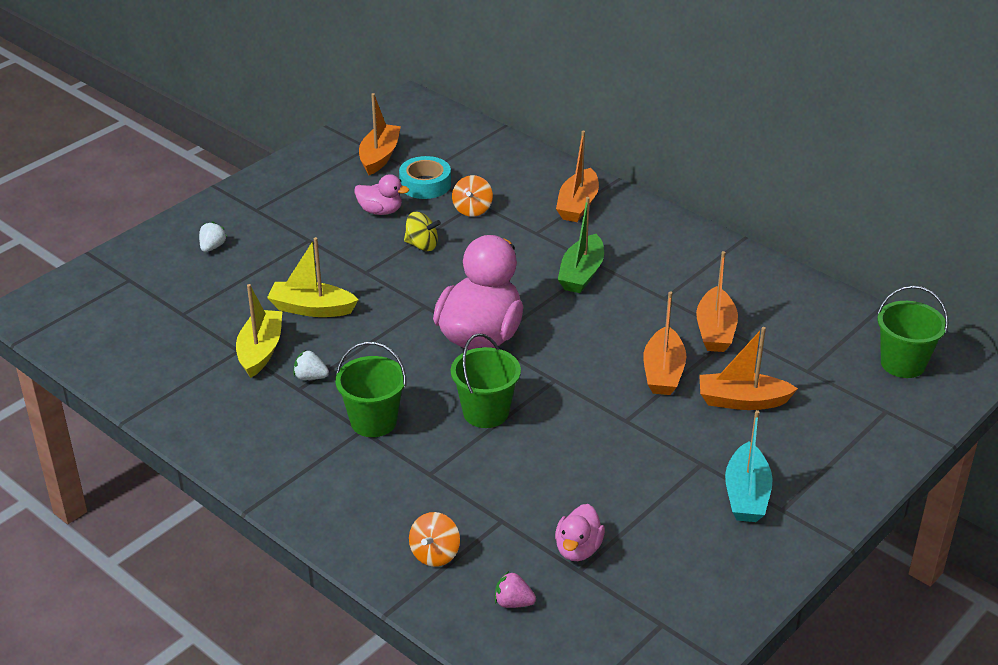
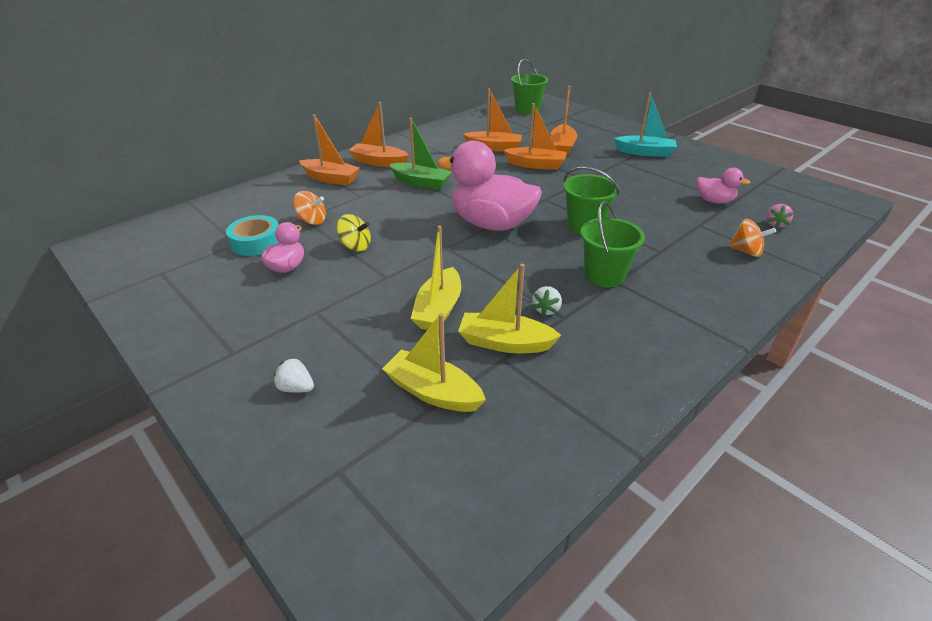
camera: 85 degrees left, 0 degrees up
orange boat [359,93,401,175] -> orange boat moved to [348,102,409,167]
yellow spinning top [404,212,441,251] -> yellow spinning top turned 90 degrees clockwise [337,214,371,251]
none -> yellow boat [382,313,486,412]

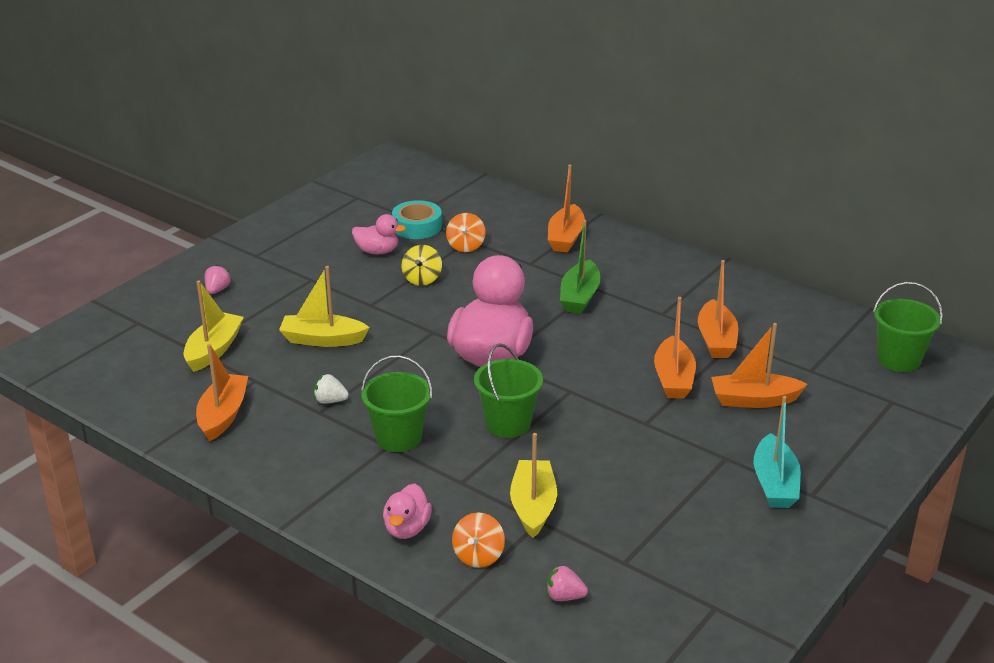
camera: 80 degrees right, 5 degrees down
white strawberry [273,357,314,393] -> pink strawberry [204,264,232,294]
orange boat [348,102,409,167] -> orange boat moved to [196,344,248,442]
yellow boat [458,264,561,353] -> yellow boat moved to [510,433,557,538]
pink duck [696,168,751,204] -> pink duck moved to [383,483,432,539]

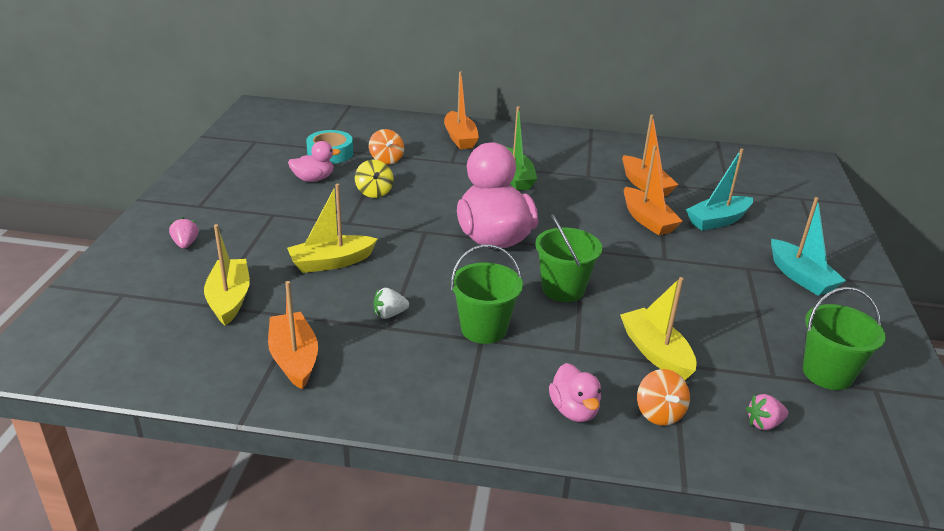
camera: 30 degrees left, 0 degrees up
orange boat [711,323,807,408] -> turquoise boat [686,148,753,231]
green bucket [873,282,943,372] -> green bucket moved to [803,287,886,390]

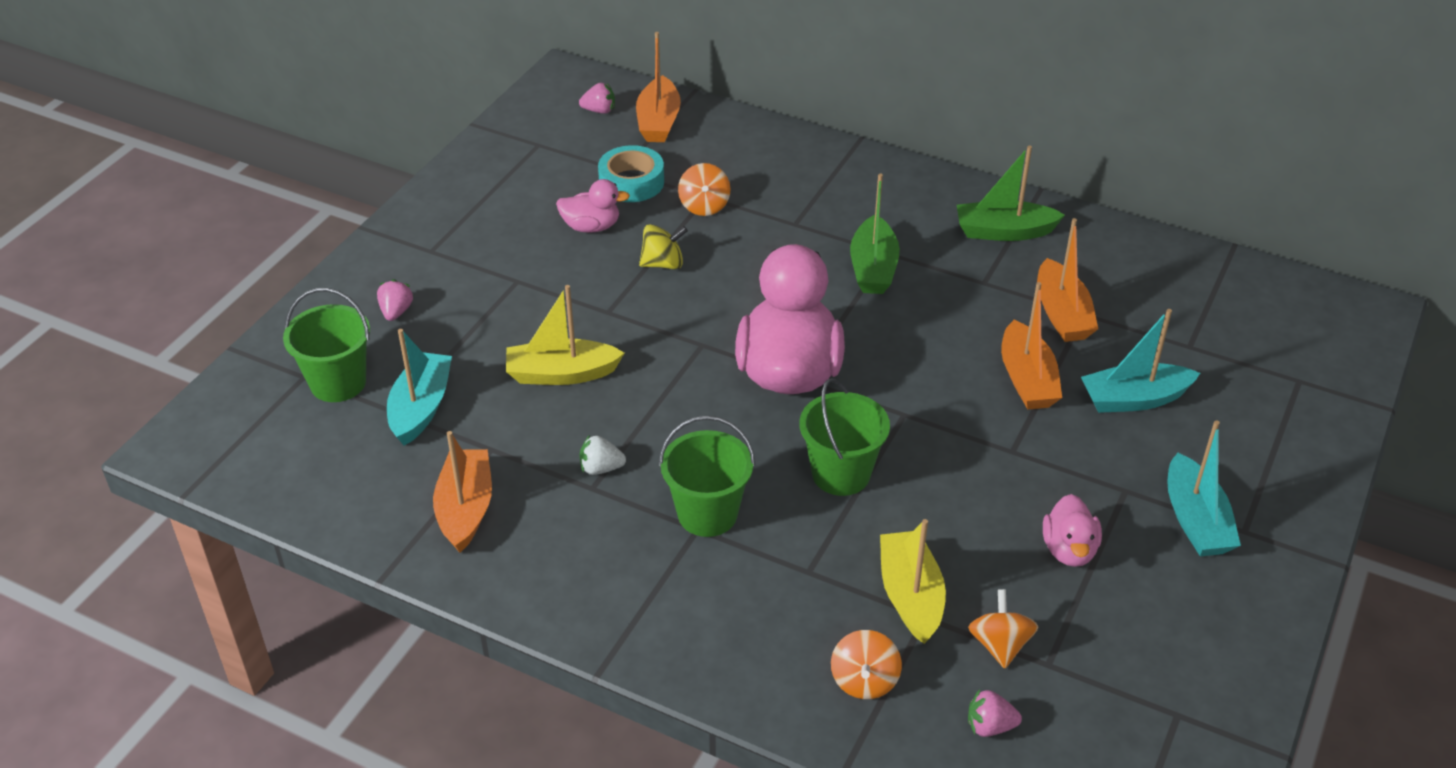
camera: 20 degrees right, 10 degrees up
yellow boat [204,224,250,326] -> turquoise boat [387,329,452,446]
yellow spinning top [355,160,394,198] -> yellow spinning top turned 105 degrees counterclockwise [639,224,688,270]
orange boat [444,71,479,149] -> orange boat moved to [636,32,681,142]
pink duck [549,363,601,422] -> pink duck moved to [1043,494,1102,567]
green bucket [803,287,886,390] -> green bucket moved to [283,288,370,402]
none -> pink strawberry [579,83,615,114]
none -> green boat [957,146,1065,241]
none -> orange spinning top [968,589,1039,669]

